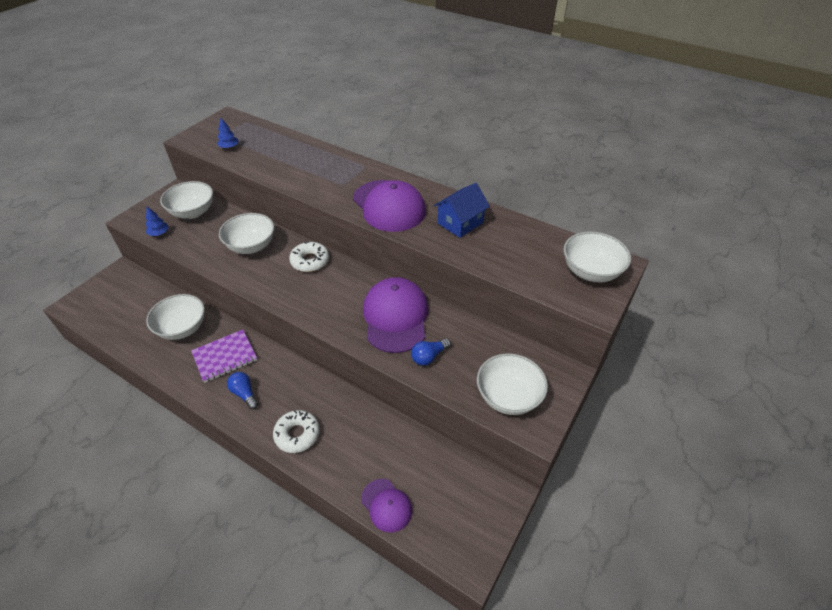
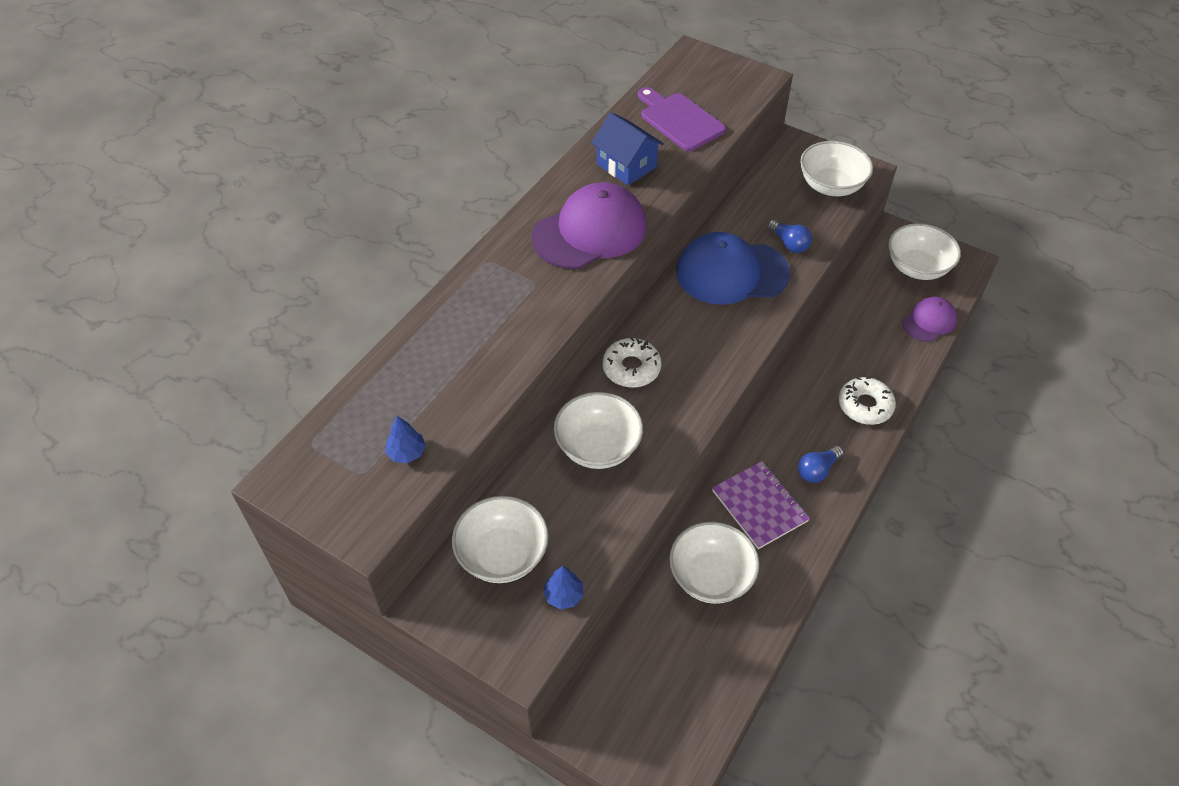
camera: 90 degrees left, 5 degrees up
purple cap [363,277,429,353] -> blue cap [676,232,790,305]
white bowl [564,232,631,282] -> white bowl moved to [888,223,961,280]
none -> purple cutting board [638,87,726,151]

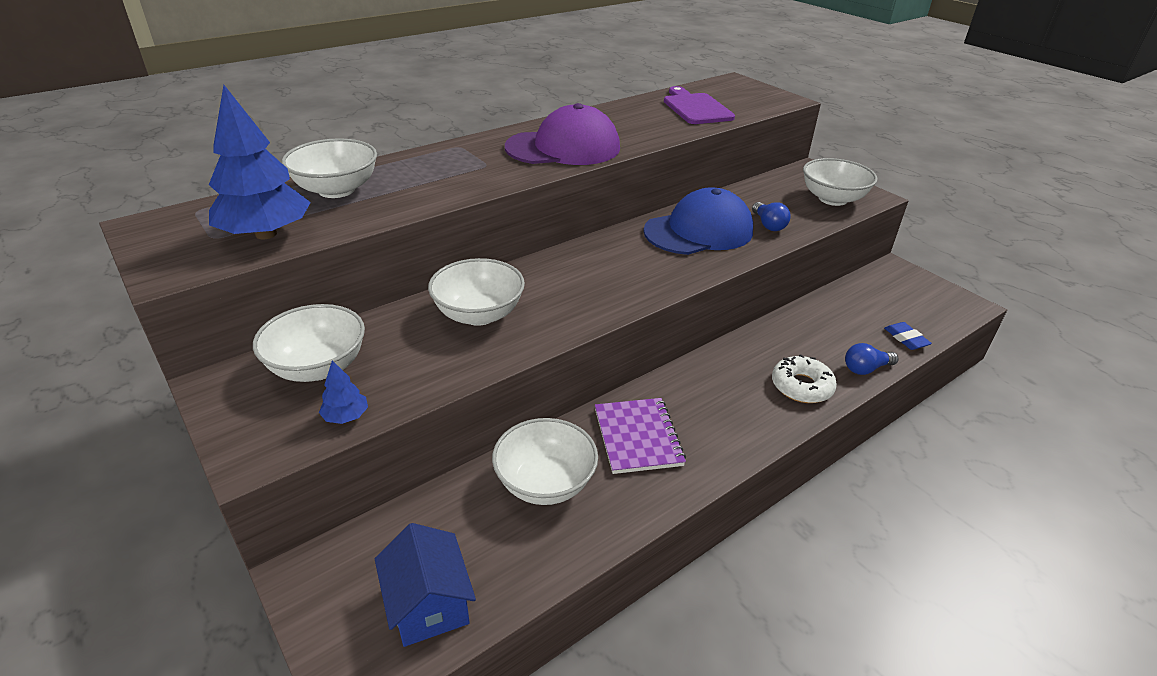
camera: 20 degrees right, 15 degrees down
blue tree [385,416,426,463] -> blue tree [209,85,311,239], size x2.27
blue house [591,112,664,186] -> blue house moved to [375,523,476,647]
white donut [602,337,662,388] -> none
blue cap [676,232,790,305] -> blue cap turned 135 degrees clockwise [643,187,753,255]
blue light bulb [798,446,844,483] -> blue light bulb moved to [845,343,898,375]
white bowl [888,223,961,280] -> white bowl moved to [282,138,377,198]
purple cap [902,297,957,342] -> blue eraser [884,322,932,350]

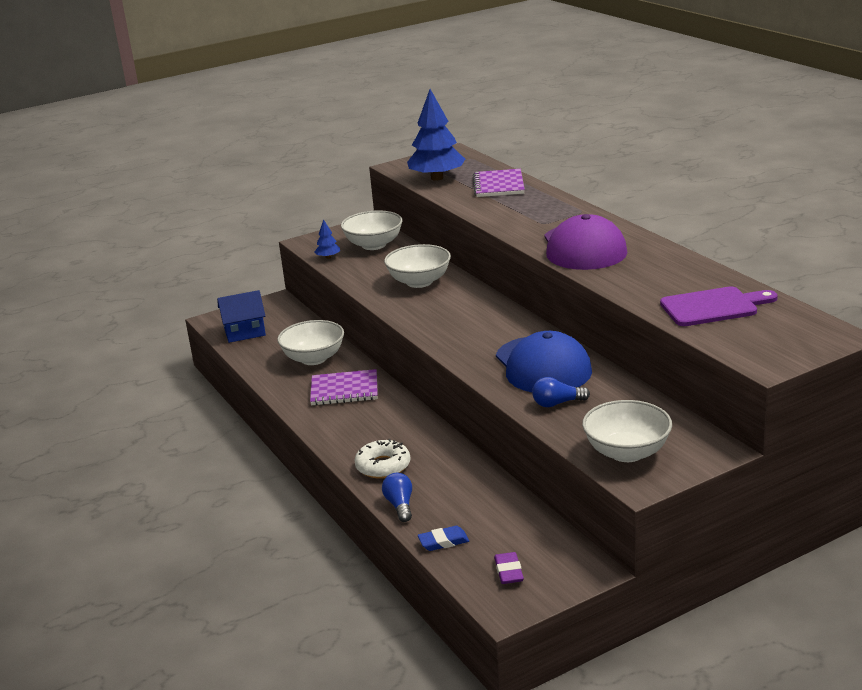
camera: 100 degrees right, 10 degrees down
white bowl [282,138,377,198] -> purple notebook [473,169,525,197]
none -> purple eraser [494,552,524,584]

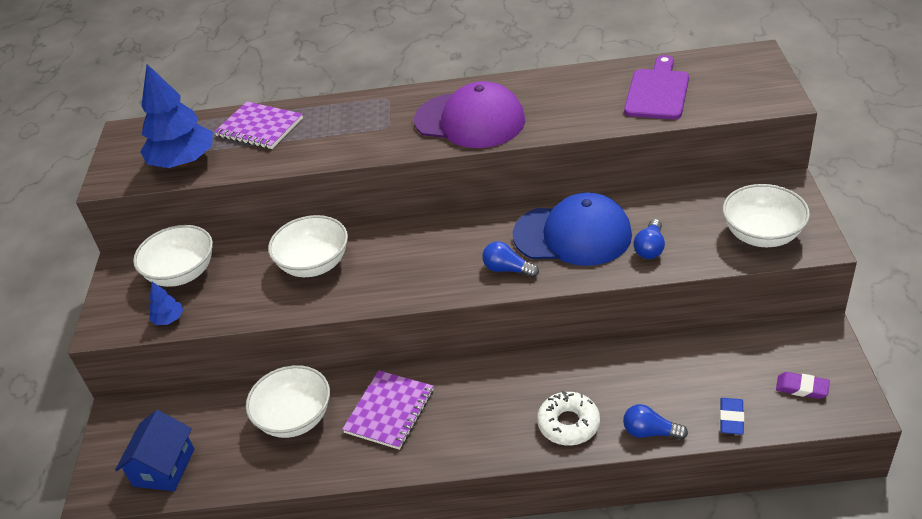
camera: 60 degrees left, 15 degrees up
none -> blue light bulb [482,241,539,278]

